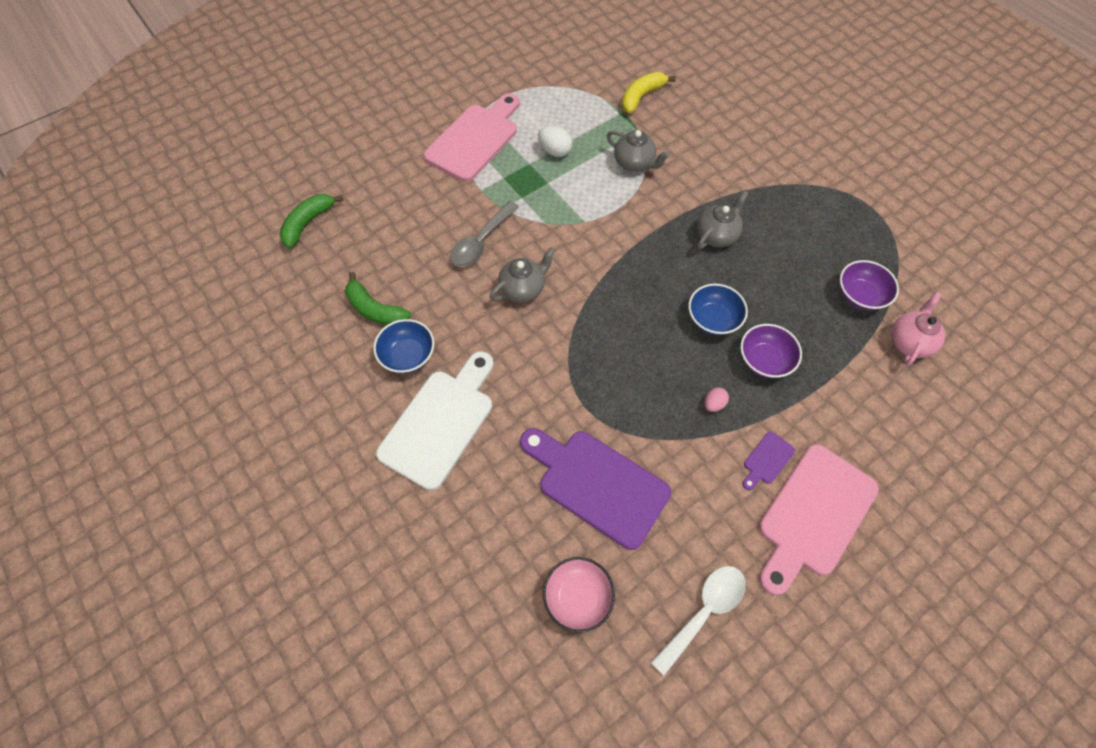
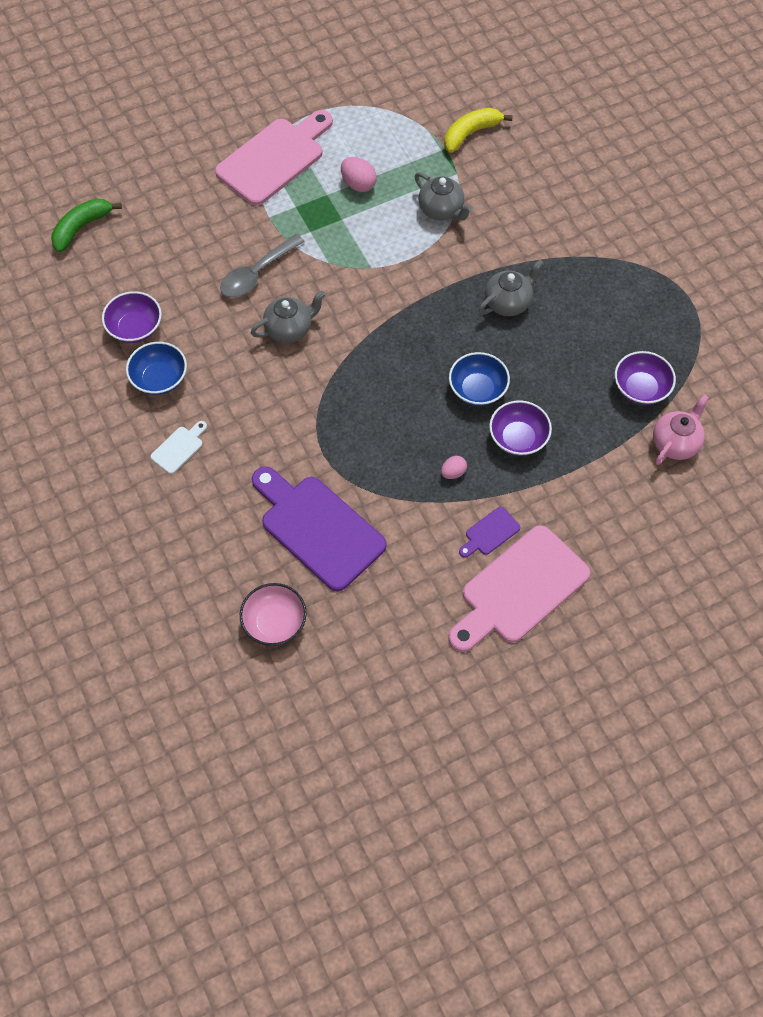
camera: 10 degrees right, 0 degrees up
green banana [345,272,411,325] -> purple bowl [102,291,162,343]
white cutting board [376,351,494,490] -> white cutting board [150,421,207,474], size x0.43
white egg [538,126,573,157] -> pink egg [341,157,377,192]
white spoon [651,566,746,676] -> none

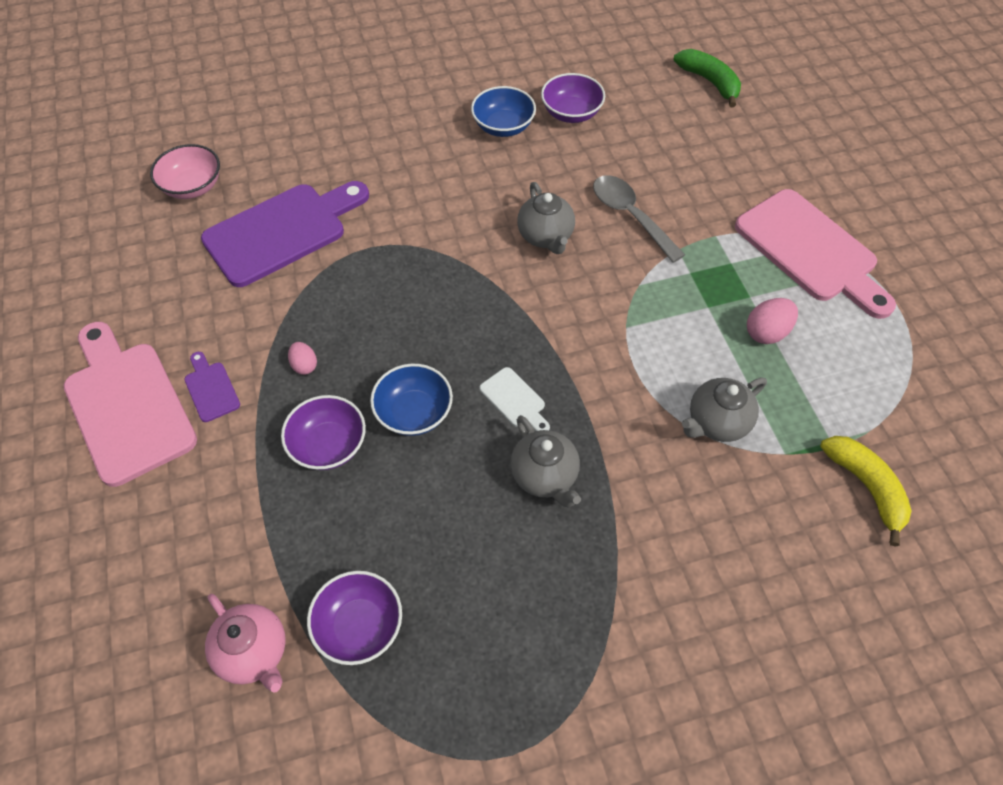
camera: 100 degrees right, 5 degrees down
white cutting board [150,421,207,474] -> white cutting board moved to [480,367,550,431]

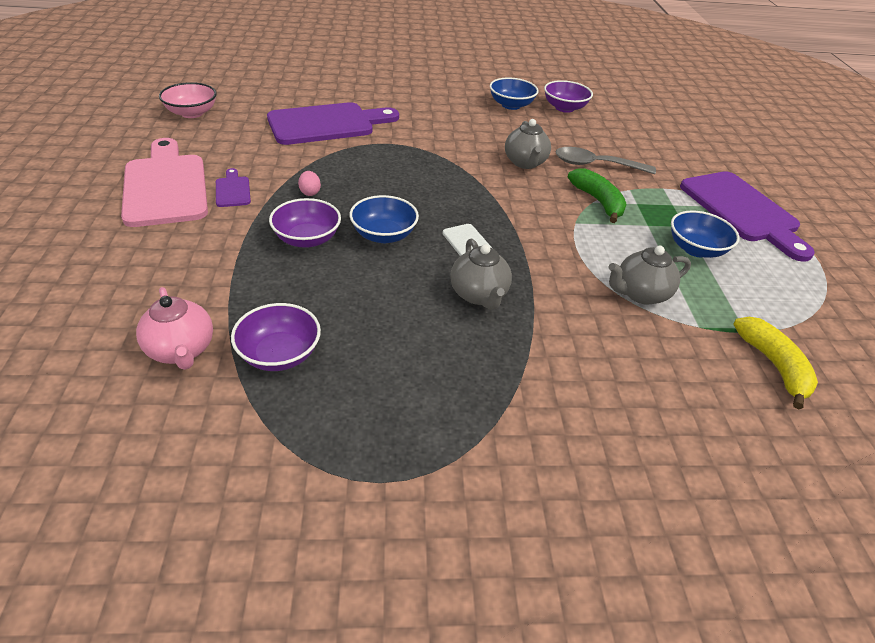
camera: 10 degrees right, 15 degrees down
pink bowl [150,144,220,199] -> pink bowl moved to [159,82,217,118]
grey spoon [593,175,685,263] -> grey spoon turned 60 degrees counterclockwise [556,147,656,174]
green banana [673,49,741,108] -> green banana moved to [568,168,627,223]
pink cutting board [735,189,896,319] -> purple cutting board [680,171,815,262]
pink egg [747,298,798,344] -> blue bowl [671,211,740,258]

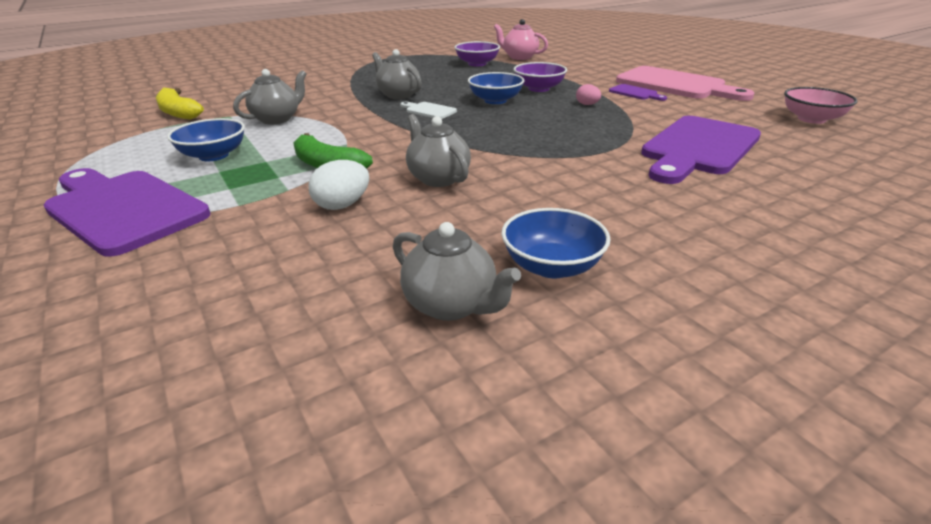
camera: 155 degrees right, 10 degrees down
purple bowl [544,80,593,113] -> grey teapot [393,222,521,321]
grey spoon [556,147,656,174] -> white egg [308,160,369,210]

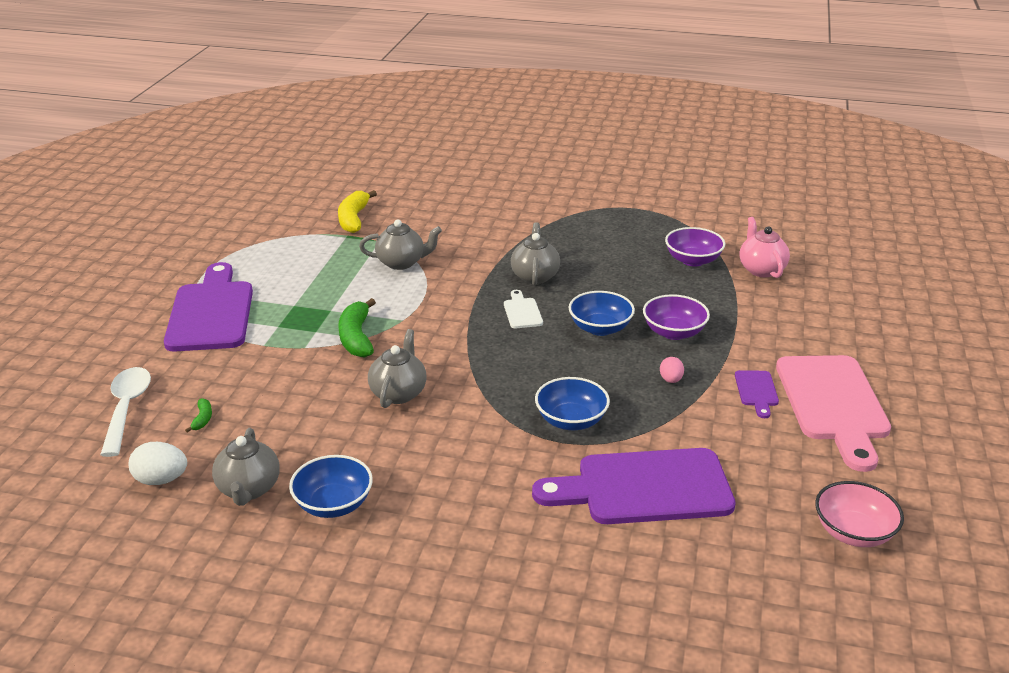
camera: 45 degrees right, 0 degrees up
blue bowl [167,118,245,161] -> blue bowl moved to [535,377,610,430]
white egg [308,160,369,210] -> white egg moved to [129,442,187,485]
none -> white spoon [100,367,151,457]
none -> green banana [185,398,212,432]

